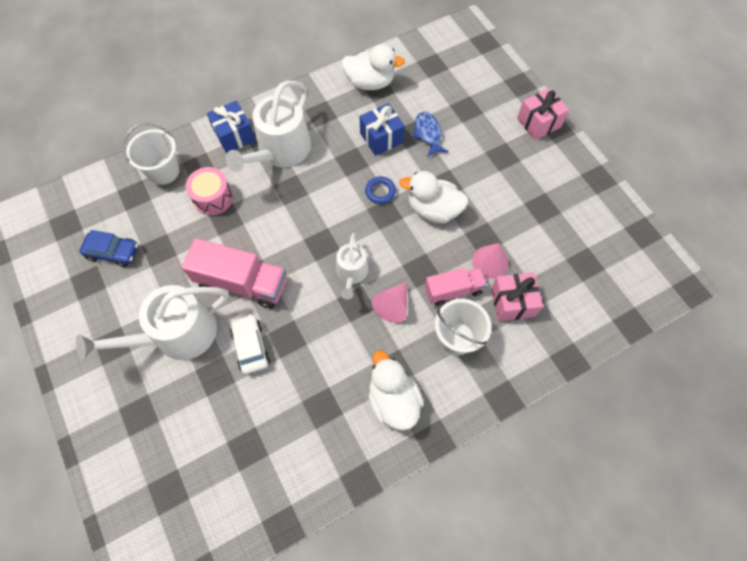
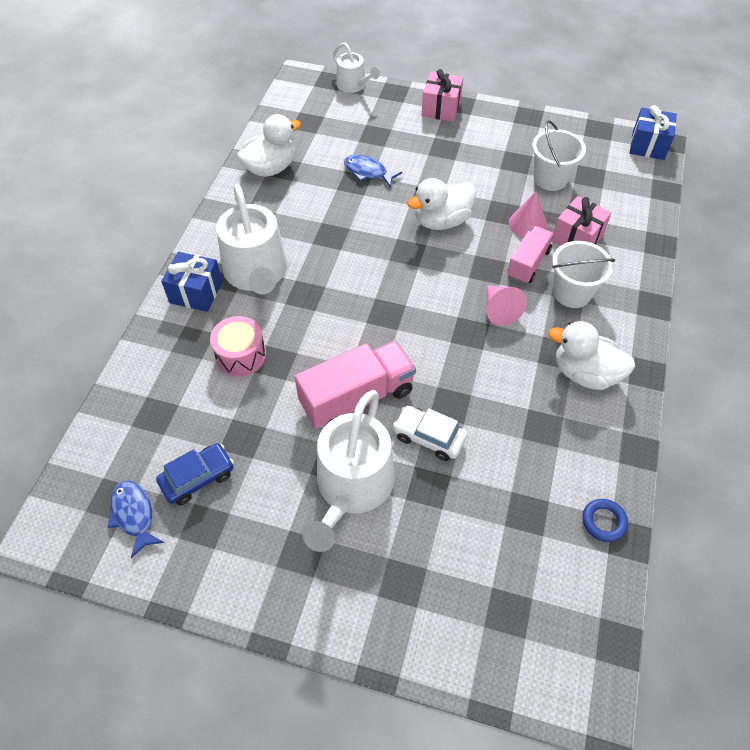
camera: 45 degrees left, 10 degrees down
white bucket [123,122,180,185] -> white bucket moved to [532,120,586,191]
white watering can [336,233,368,300] -> white watering can moved to [333,43,380,93]
blue gift [360,103,405,156] -> blue gift moved to [630,105,677,160]
blue ring [365,176,396,204] -> blue ring moved to [582,499,628,542]
none -> blue fish [108,481,164,558]

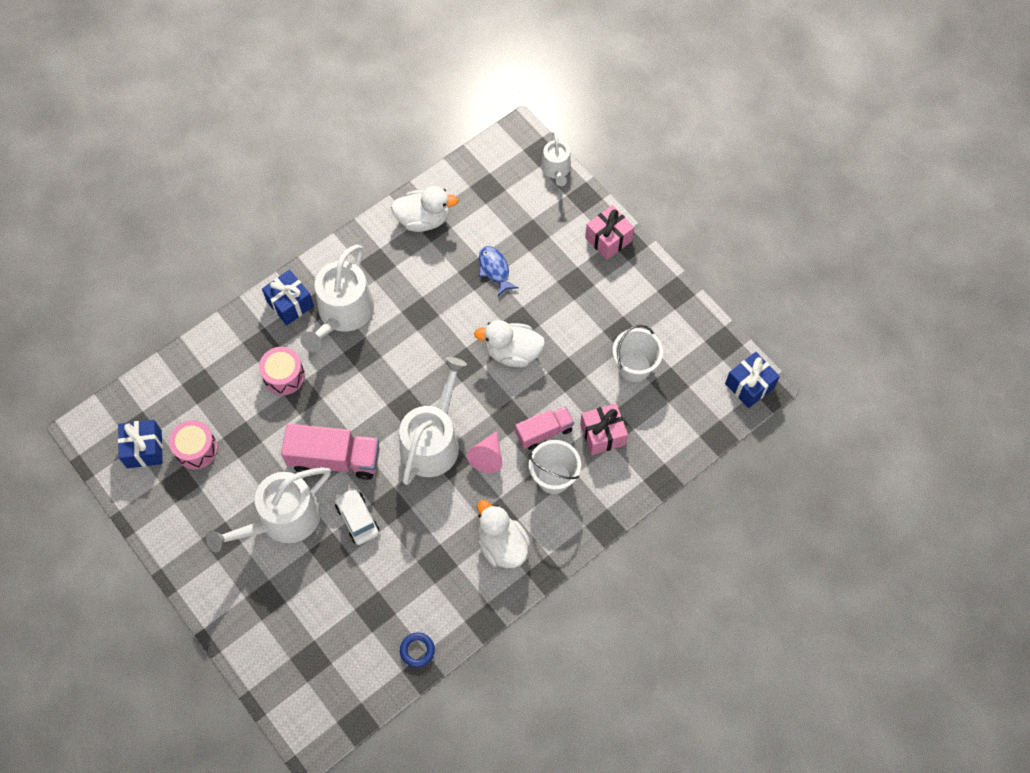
camera: 35 degrees right, 10 degrees up
blue fish [108,481,164,558] -> blue gift [118,420,163,468]
blue car [156,443,234,505] -> pink drum [169,420,218,469]
pink cone [509,191,547,238] -> none
none -> white watering can [399,357,467,485]

